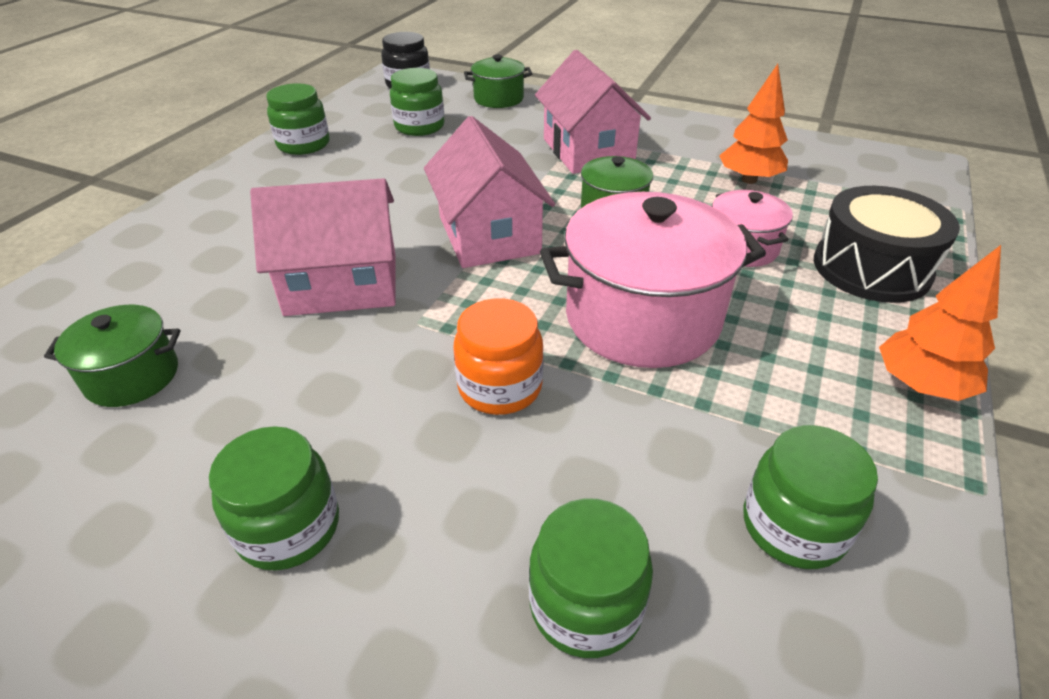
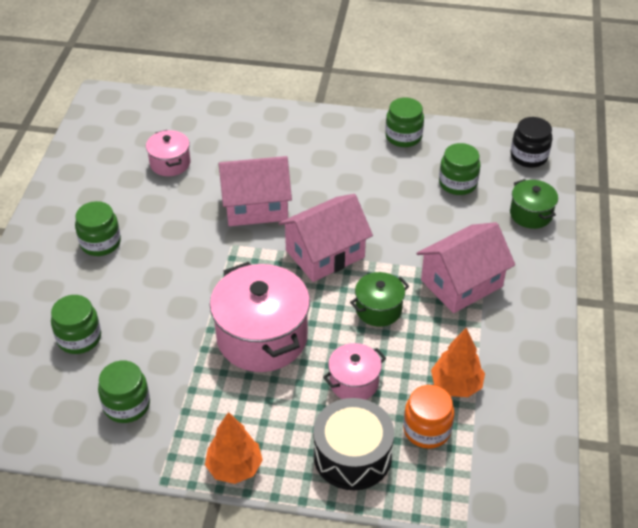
camera: 75 degrees right, 5 degrees up
green pot [44,305,181,407] -> pink pot [146,130,190,176]
pink house [250,178,396,316] -> pink house turned 75 degrees counterclockwise [219,156,292,226]
orange jar [453,298,544,415] -> orange jar moved to [403,385,454,449]

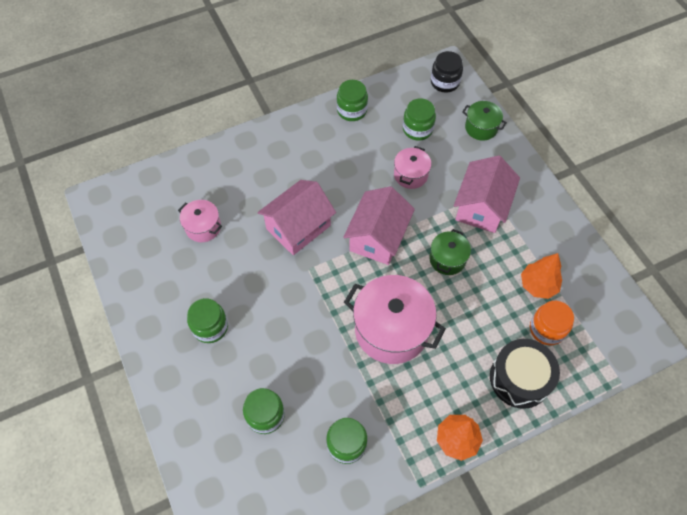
camera: 35 degrees left, 15 degrees up
pink pot [323,343,386,400] -> pink pot moved to [394,146,431,189]

